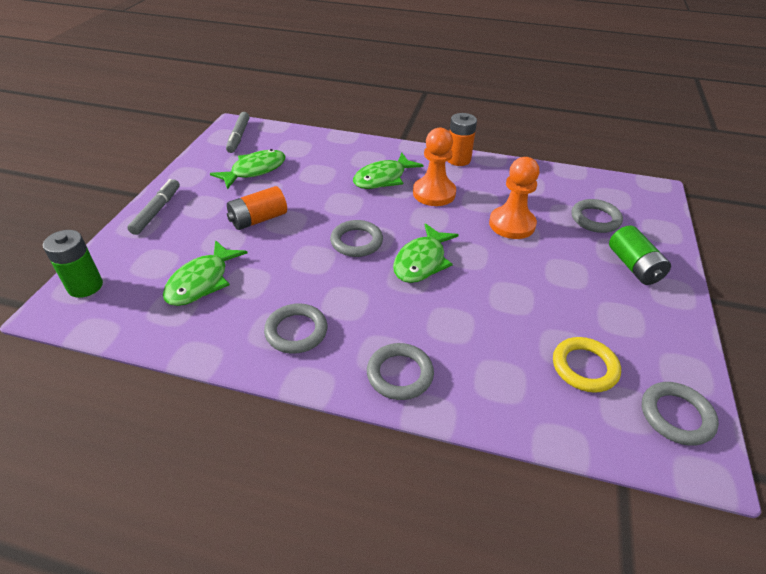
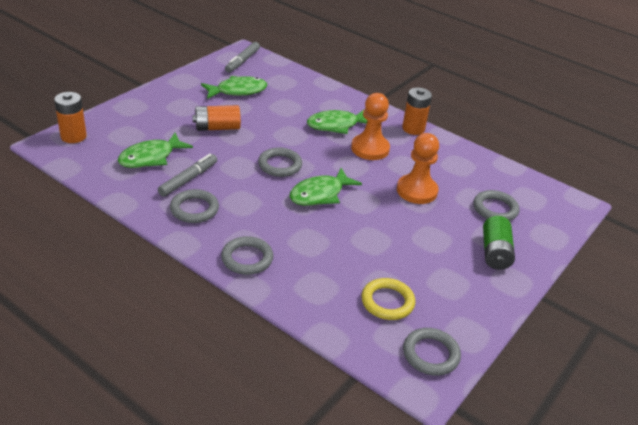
camera: 20 degrees right, 5 degrees down
green battery [43,230,103,298] -> orange battery [54,92,87,143]
grey marker [127,179,180,235] -> grey marker moved to [158,154,217,197]

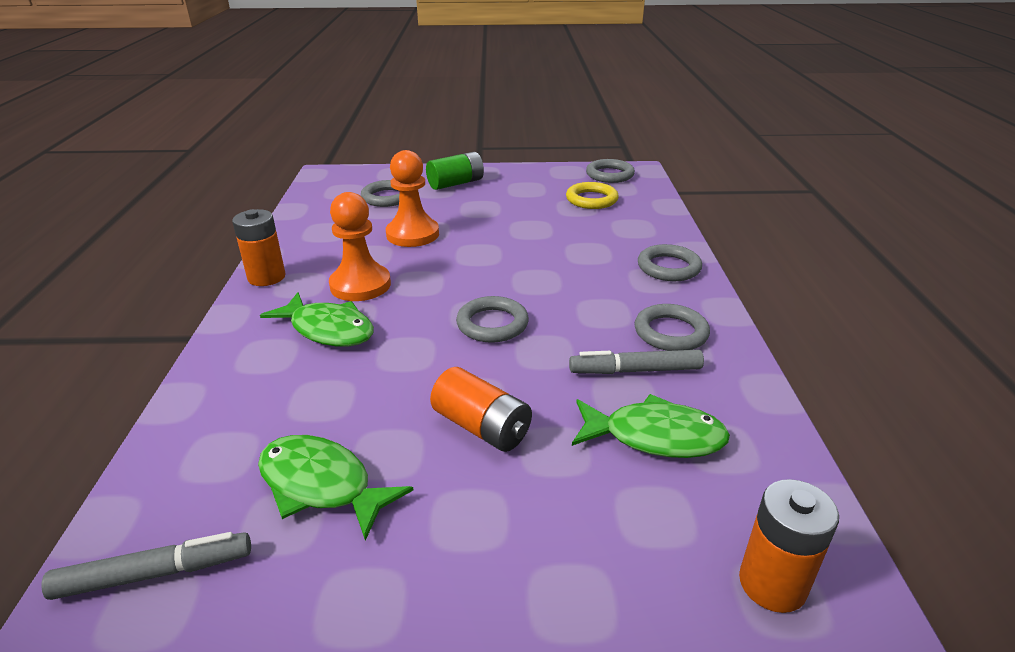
camera: 125 degrees left, 5 degrees down
green fish [290,168,362,206] -> none

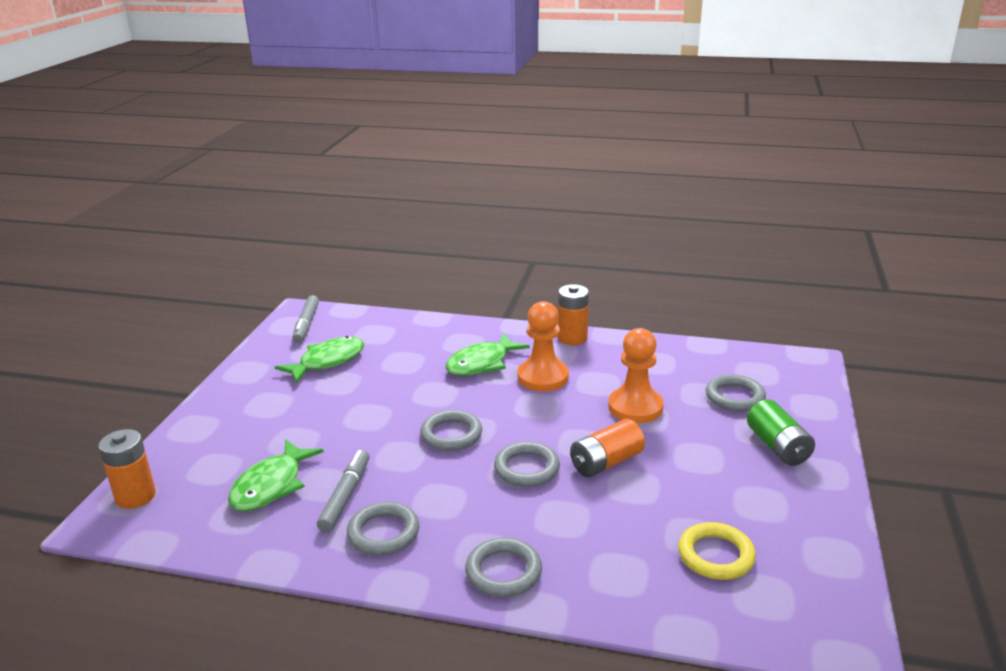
camera: 105 degrees right, 5 degrees down
orange battery [430,367,532,452] -> orange battery moved to [570,419,645,477]
grey ring [586,159,635,183] -> grey ring moved to [494,441,560,487]

